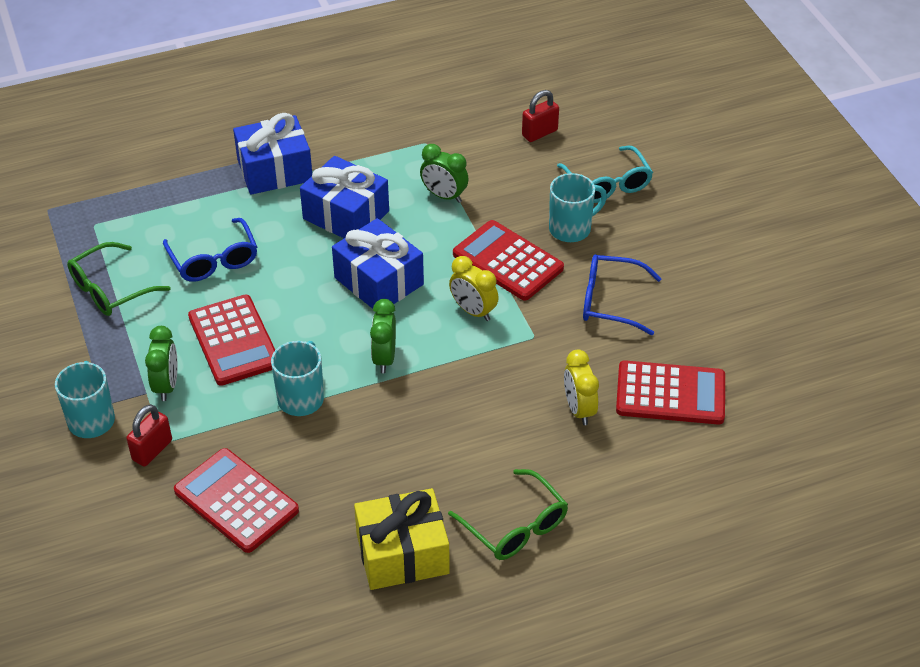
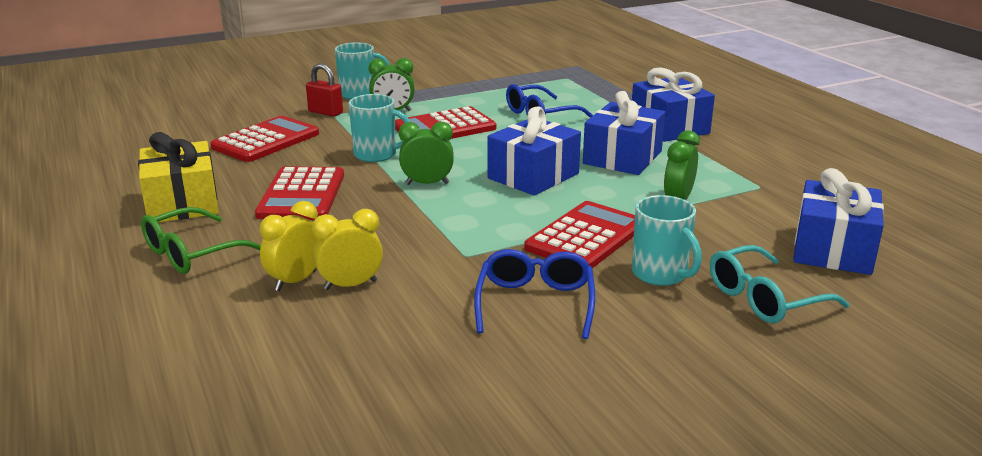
camera: 85 degrees right, 20 degrees down
green glasses [67,242,171,316] -> none
yellow clock [449,256,499,321] -> yellow clock moved to [260,201,318,291]
red padlock [522,90,559,142] -> blue gift [793,168,884,275]
red calculator [616,360,725,425] -> red calculator moved to [255,166,344,220]

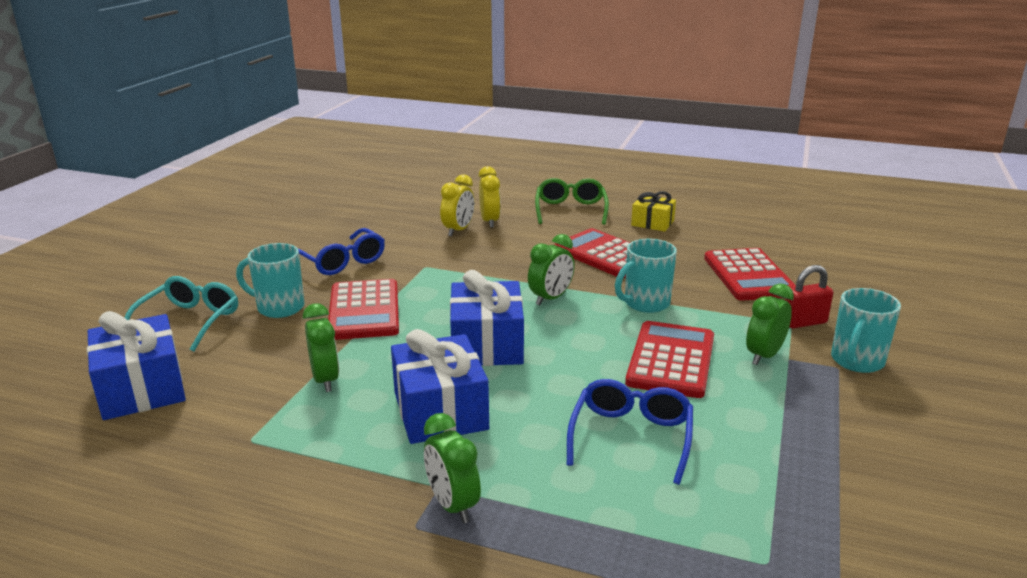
camera: 135 degrees right, 0 degrees up
yellow gift [138,132,219,222] -> yellow gift [631,191,676,232], size x0.60
blue gift [632,67,715,142] -> green clock [424,413,481,523]

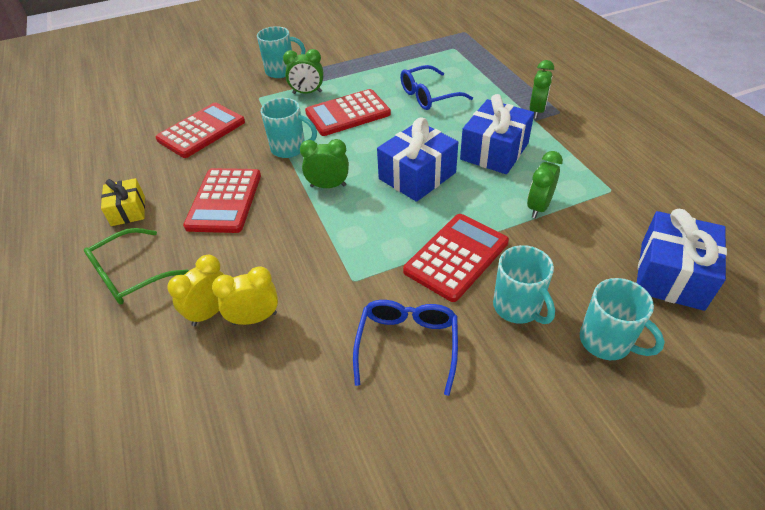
camera: 130 degrees left, 20 degrees up
turquoise glasses [125,276,238,352] -> turquoise mug [580,278,665,360]
red padlock [785,265,833,328] -> none

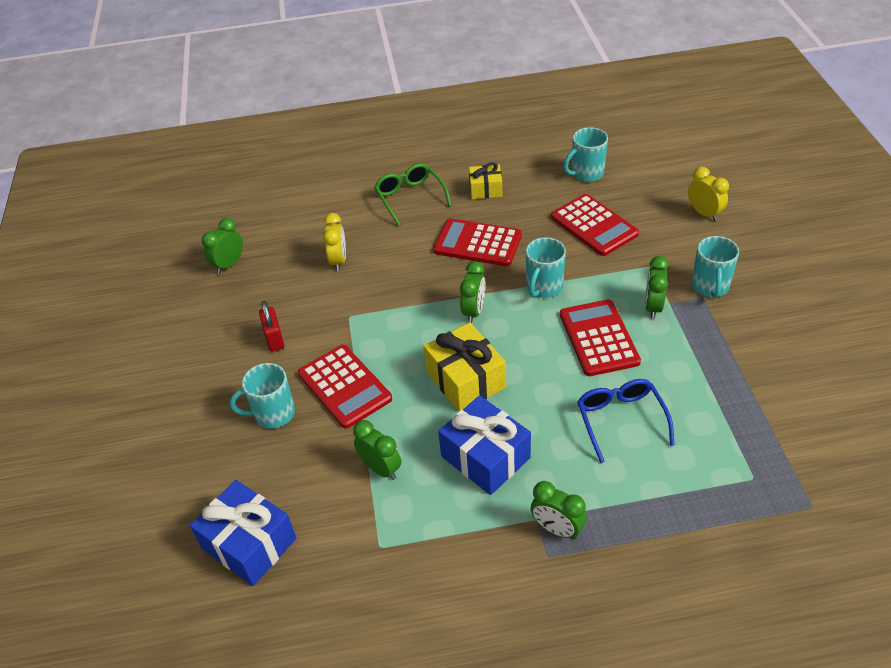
camera: 105 degrees right, 0 degrees up
yellow clock [167,255,225,326] -> yellow clock moved to [688,167,729,221]
blue glasses [353,300,458,396] -> red padlock [259,301,284,352]
blue gift [377,117,458,202] -> yellow gift [423,322,506,411]
turquoise mug [580,278,665,360] -> turquoise mug moved to [563,127,608,182]
none -> green clock [202,218,243,274]

